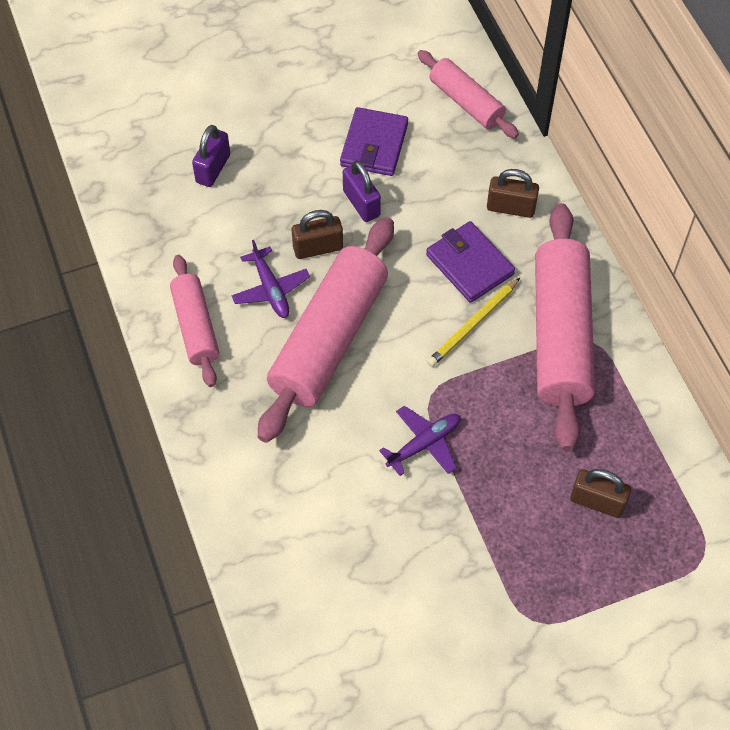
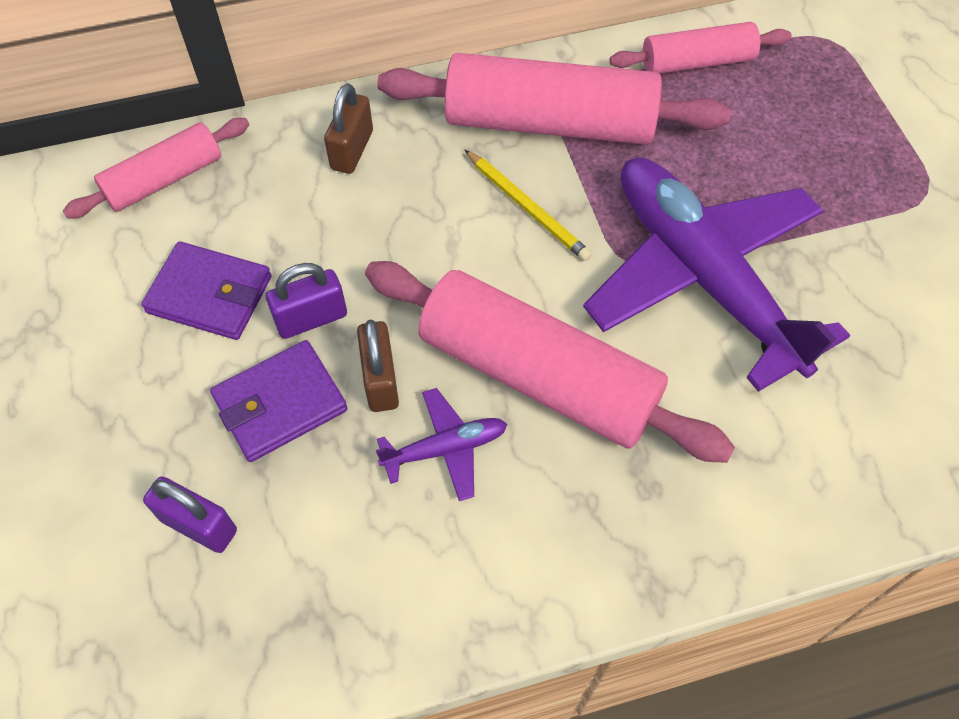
camera: 85 degrees left, 0 degrees up
pink rolling pin [170,255,219,387] -> pink rolling pin moved to [609,22,792,74]
purple plane [379,406,461,476] -> purple plane [583,158,850,392], size x2.41
purple wallet [426,221,515,303] -> purple wallet moved to [210,340,348,462]
brown padlock [570,469,631,518] -> none

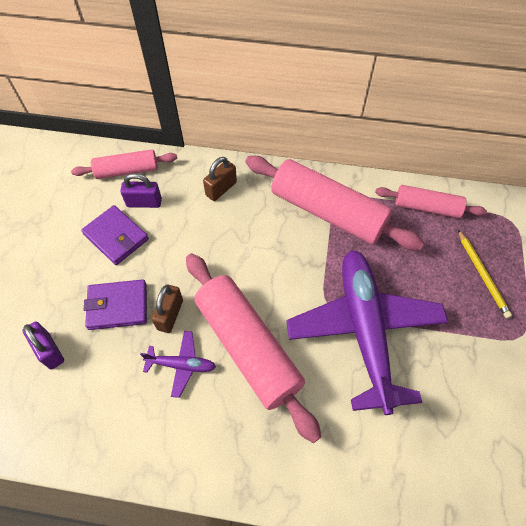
camera: 25 degrees right, 0 degrees up
purple padlock [266,263,347,339] -> purple padlock moved to [120,173,162,208]
yellow pencil [465,150,592,261] -> yellow pencil moved to [458,230,512,318]

